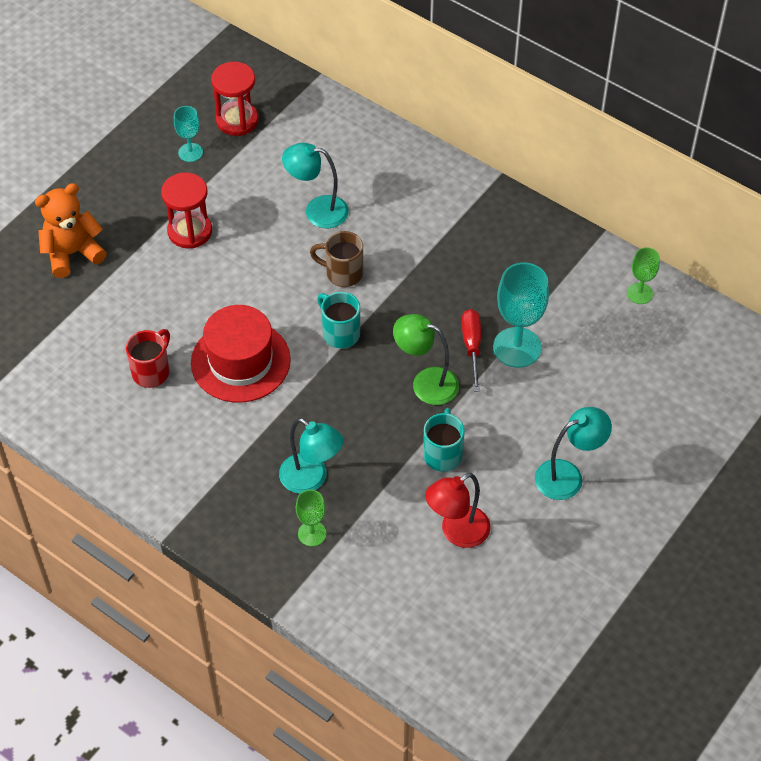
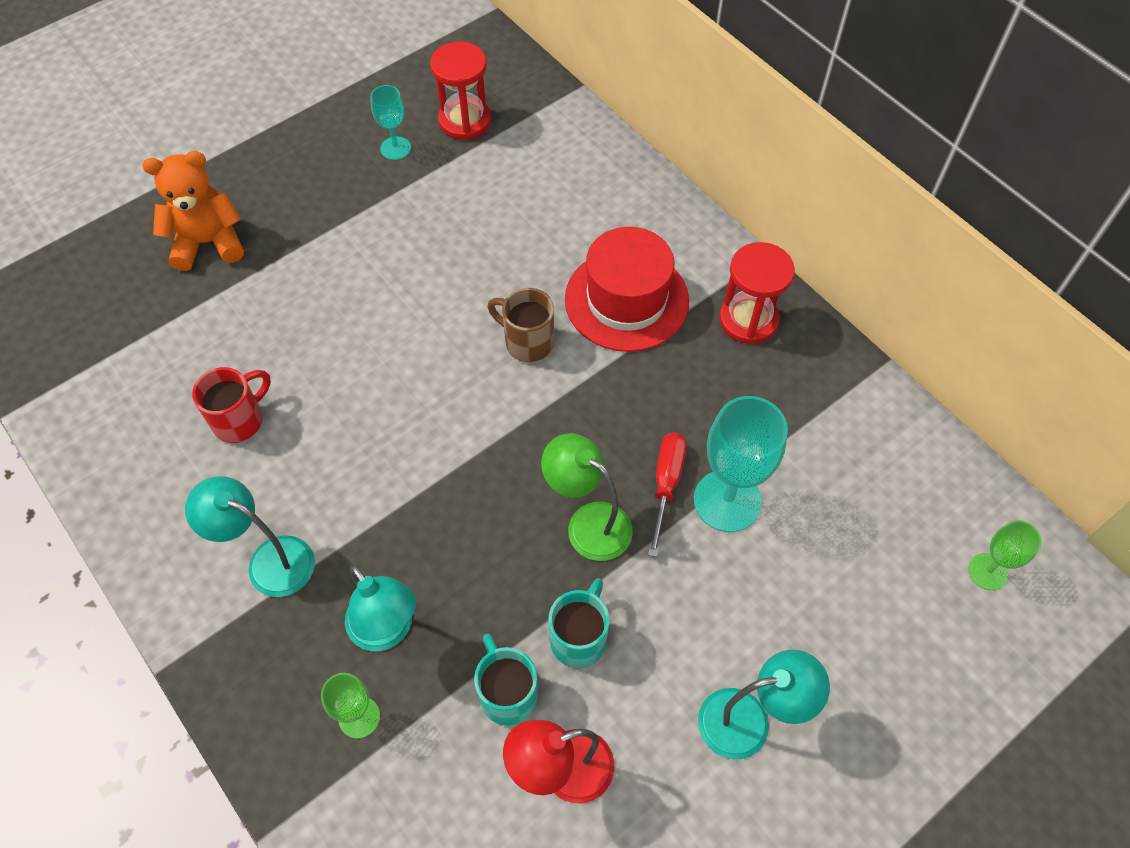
camera: 15 degrees right, 5 degrees up
red hourglass [161,172,212,249] -> red hourglass moved to [719,242,795,344]
red hat [191,305,291,403] -> red hat moved to [565,227,689,352]
turquoise lamp [282,143,349,228] -> turquoise lamp moved to [185,476,315,597]
turquoise mug [317,292,360,349] -> turquoise mug moved to [474,633,538,726]
green goblet [627,247,660,304] -> green goblet moved to [968,520,1042,590]

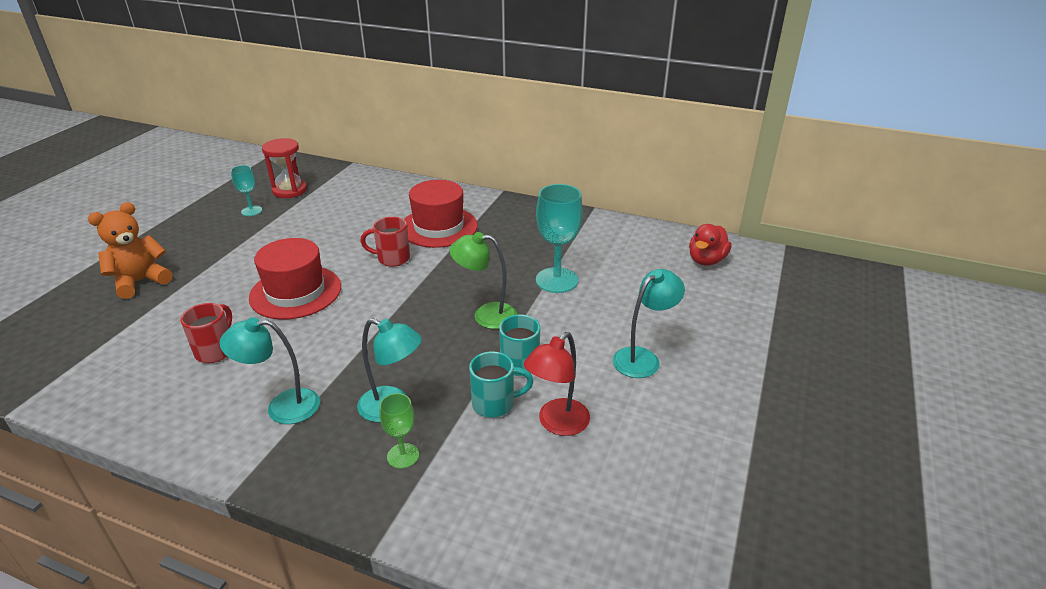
camera: 30 degrees left, 25 degrees down
turquoise mug [474,633,538,726] -> turquoise mug turned 135 degrees clockwise [469,351,534,418]
brown mug [488,288,554,362] -> red mug [360,217,410,267]
red screwdriver [648,432,687,557] -> none
red hourglass [719,242,795,344] -> none
green goblet [968,520,1042,590] -> red duck [689,224,732,265]
none -> red hat [249,238,341,320]

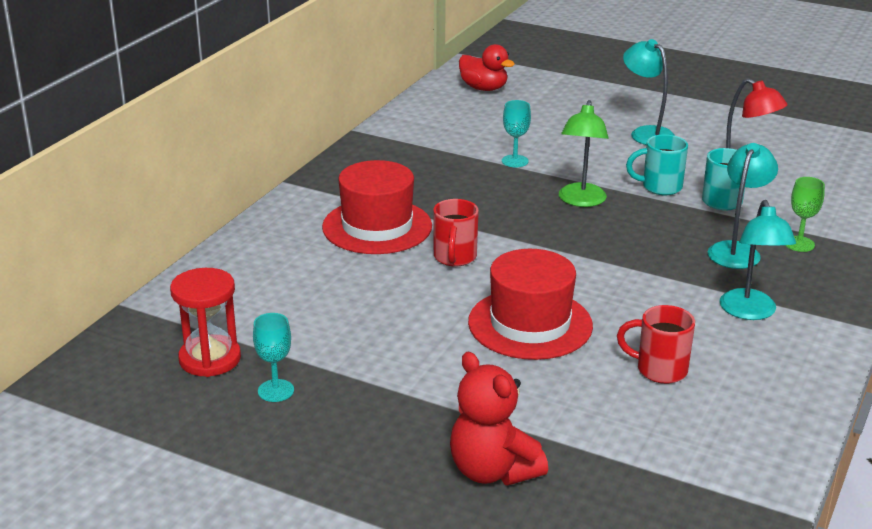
camera: 85 degrees left, 5 degrees down
orange teddy bear [88,202,172,299] -> red teddy bear [450,352,548,485]
turquoise goblet [536,184,583,293] -> turquoise goblet [502,100,531,167], size x0.55

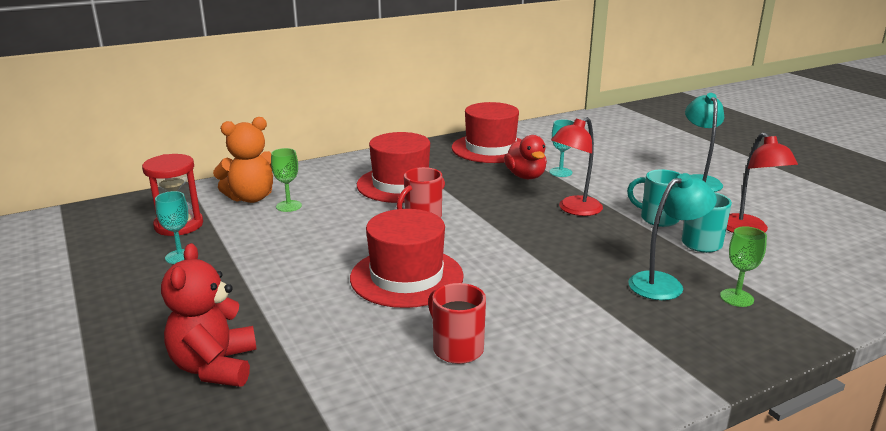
camera: 35 degrees right, 5 degrees down
red duck [459,44,515,91] -> red duck moved to [504,135,547,179]
green lamp [559,100,608,207] -> red lamp [551,117,603,216]
turquoise lamp [720,200,796,320] -> none
none -> orange teddy bear [213,117,273,203]
none -> green goblet [271,148,302,212]
none -> red hat [452,102,522,163]

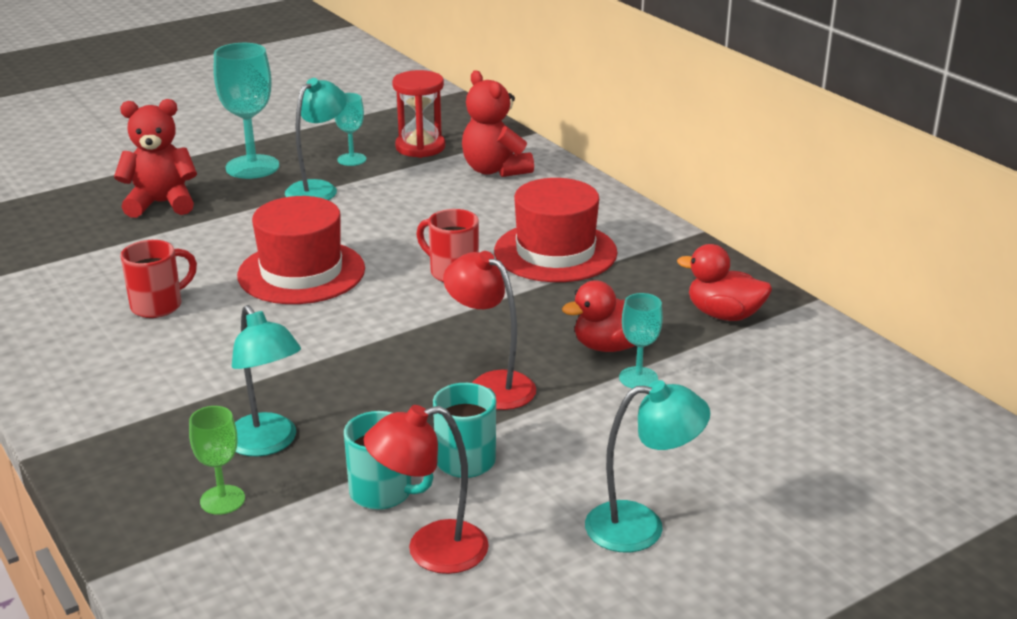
camera: 85 degrees right, 5 degrees up
orange teddy bear [213,117,273,203] -> red teddy bear [462,70,534,177]
green goblet [271,148,302,212] -> none
red hat [452,102,522,163] -> red duck [677,244,772,321]
none -> turquoise goblet [214,43,279,179]
none -> turquoise lamp [285,78,347,200]

